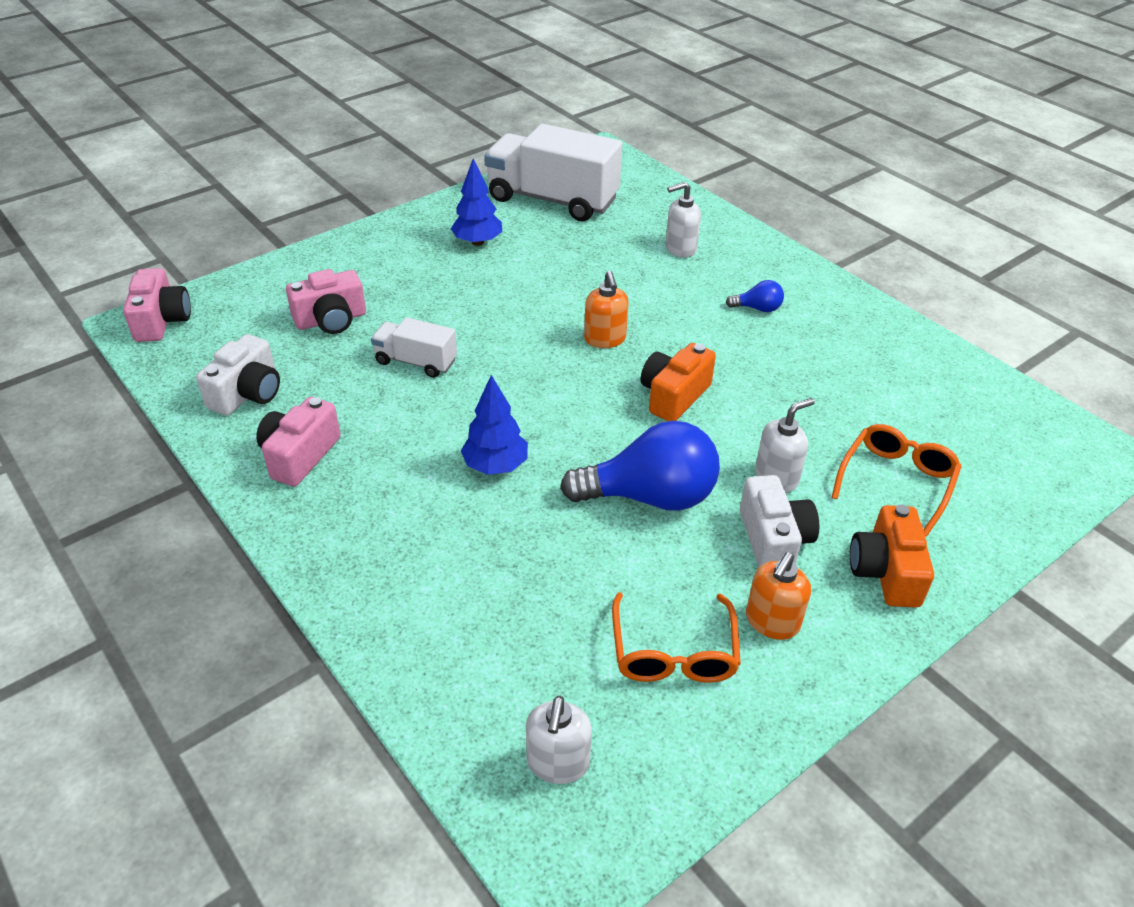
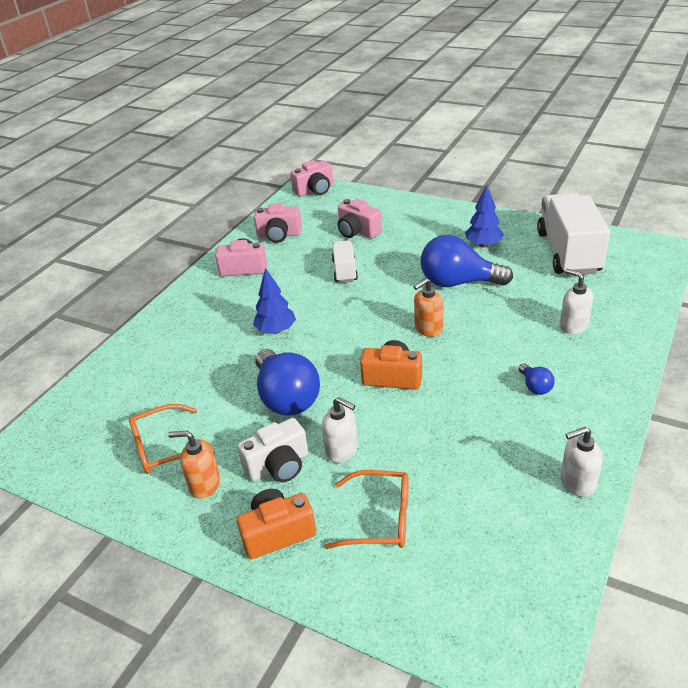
camera: 70 degrees right, 5 degrees down
white camera [196,334,280,416] -> pink camera [254,203,302,243]
white soap dispenser [526,696,592,784] -> white soap dispenser moved to [561,427,603,497]
none -> blue light bulb [420,235,513,287]

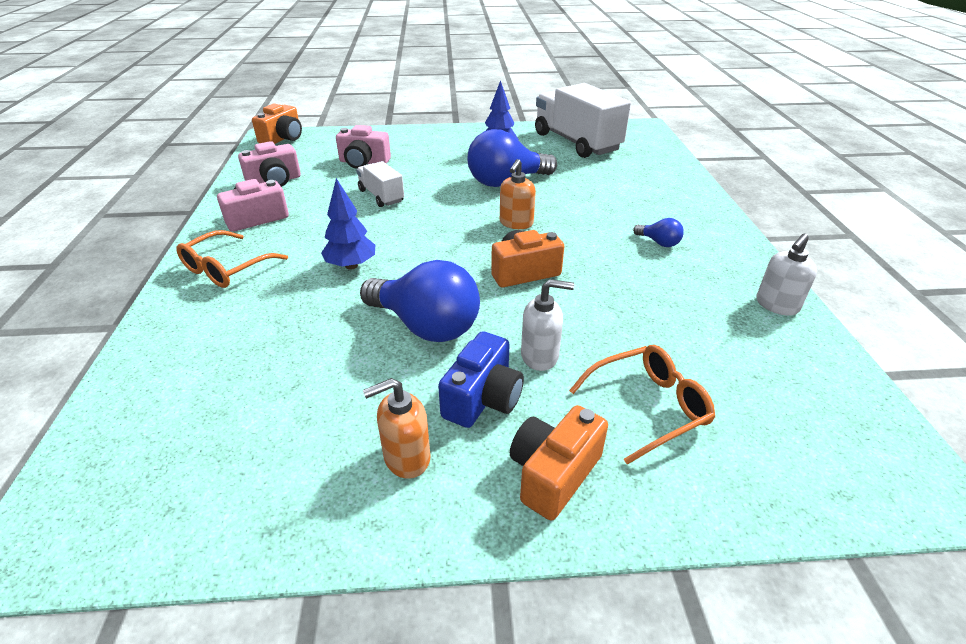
camera: 35 degrees left, 0 degrees up
orange glasses [129,404,215,474] -> orange glasses moved to [176,230,288,288]
white camera [237,418,308,482] -> blue camera [438,331,524,428]
pink camera [290,160,333,196] -> orange camera [252,104,302,144]
white soap dispenser [560,269,593,334] -> none

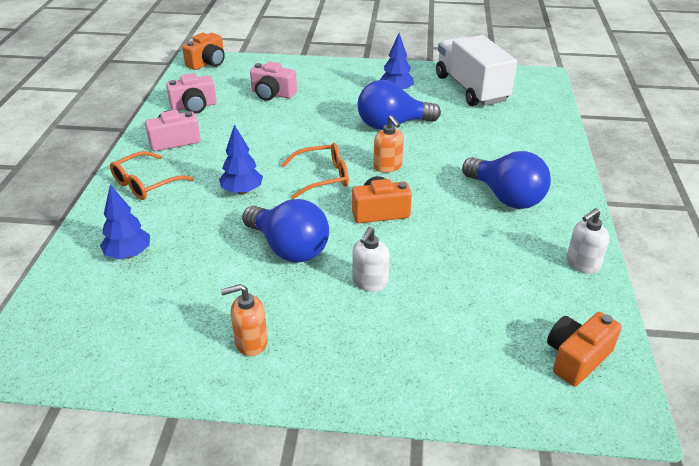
camera: 10 degrees right, 0 degrees up
white truck [356,161,404,207] -> none
blue camera [438,331,524,428] -> none
orange soap dispenser [500,159,536,229] -> orange soap dispenser turned 60 degrees counterclockwise [373,115,404,173]
orange camera [510,405,608,520] -> orange camera moved to [547,312,622,386]
white soap dispenser [521,279,574,371] -> white soap dispenser turned 105 degrees clockwise [352,227,390,292]
orange glasses [569,345,715,465] -> orange glasses moved to [281,143,349,199]
blue light bulb [633,218,684,247] -> blue light bulb [462,151,551,209], size x2.24
none -> blue tree [100,185,150,259]

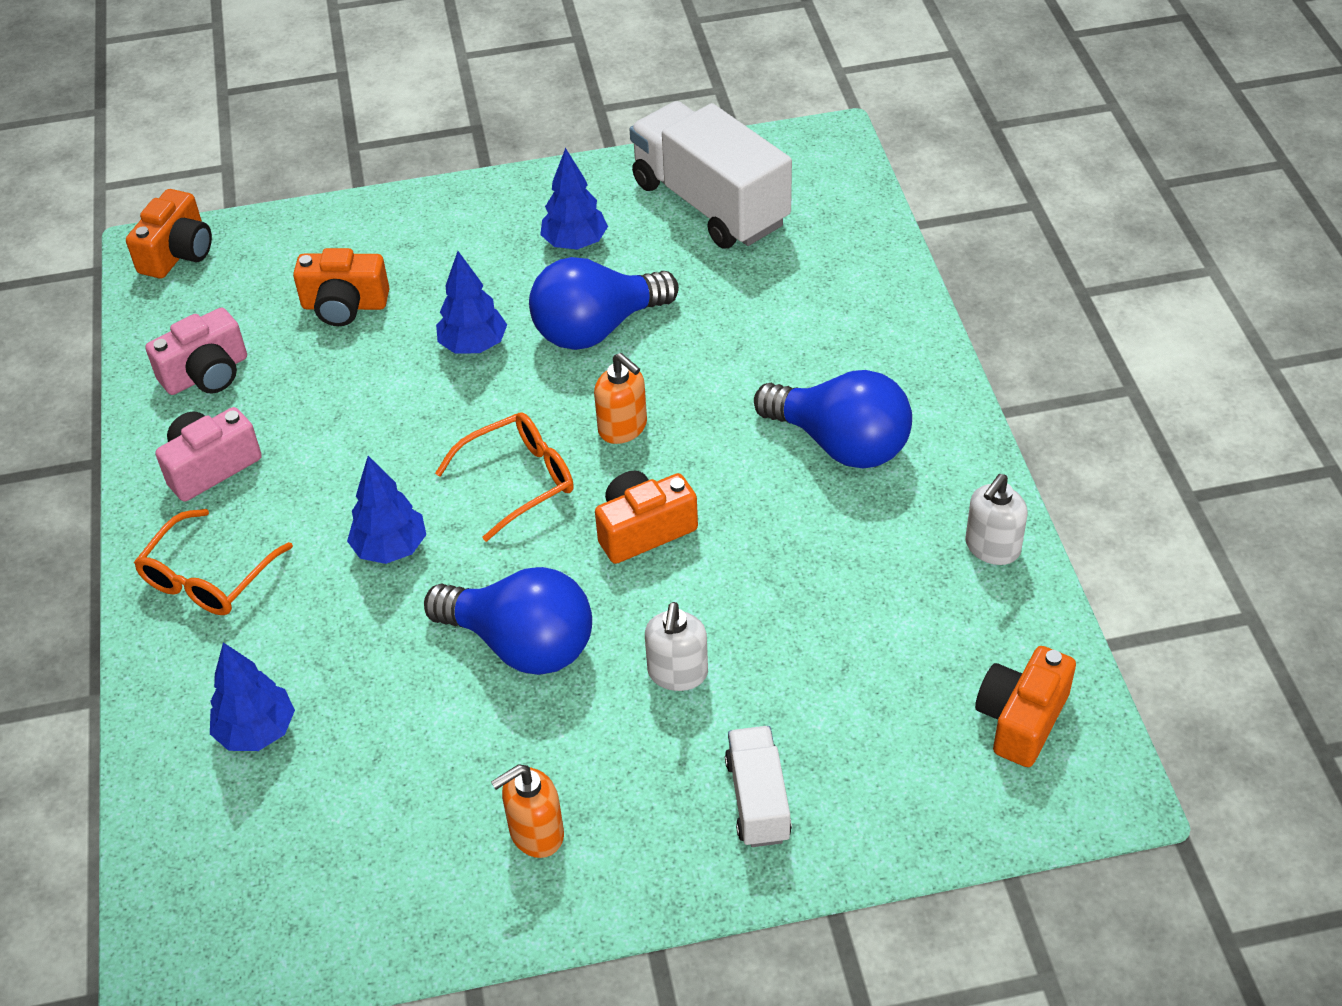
camera: 15 degrees left, 10 degrees up
pink camera [250,62,297,101] -> orange camera [293,248,389,326]
none -> blue tree [436,251,507,353]
none -> white truck [725,726,792,847]

